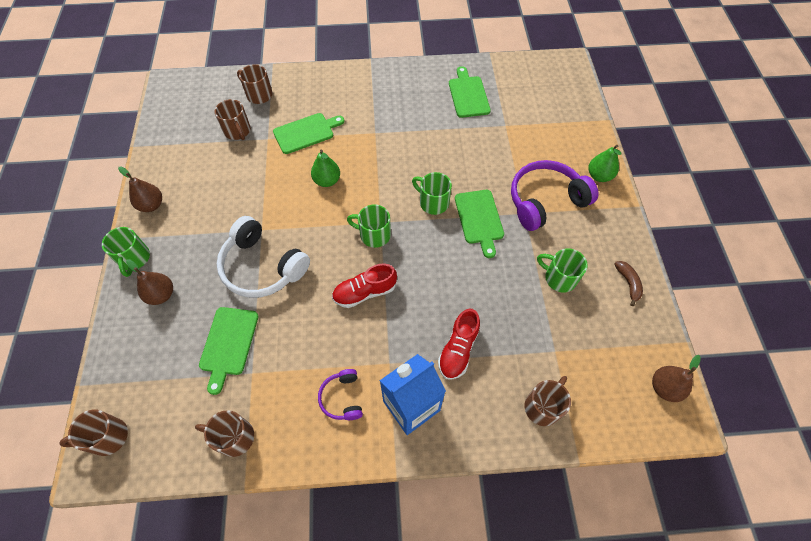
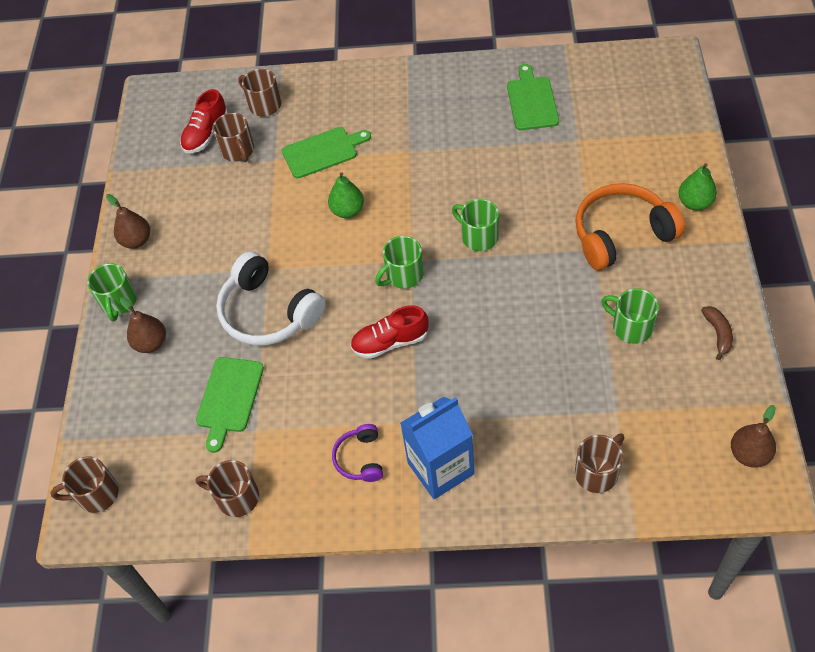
camera: 10 degrees right, 5 degrees down
green mug [347,204,391,248] -> green mug turned 60 degrees counterclockwise [375,236,424,289]
red shoe [438,308,480,380] -> red shoe moved to [180,89,228,153]
green cutting board [455,190,504,258] -> none
purple headphones [511,160,599,231] -> orange headphones [575,183,685,270]

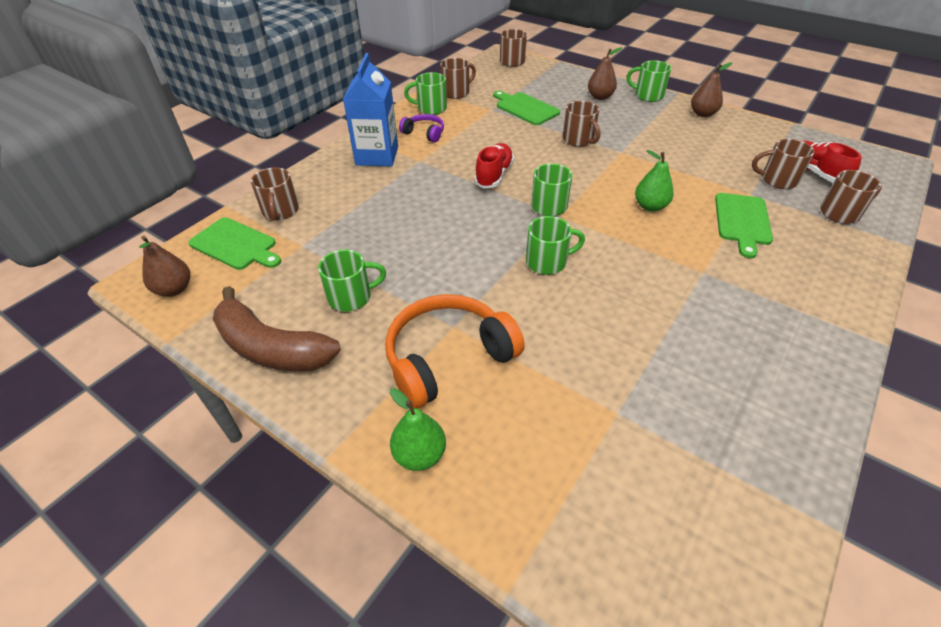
camera: 120 degrees right, 10 degrees down
white headphones [216,251,326,345] -> brown mug [563,101,600,147]
green cutting board [507,64,559,130] -> green cutting board moved to [188,217,281,270]
orange headphones [575,183,685,270] -> orange headphones turned 135 degrees counterclockwise [385,294,525,408]
brown banana [701,306,733,360] -> brown banana [213,286,341,371], size x2.19
none -> green mug [404,72,447,115]

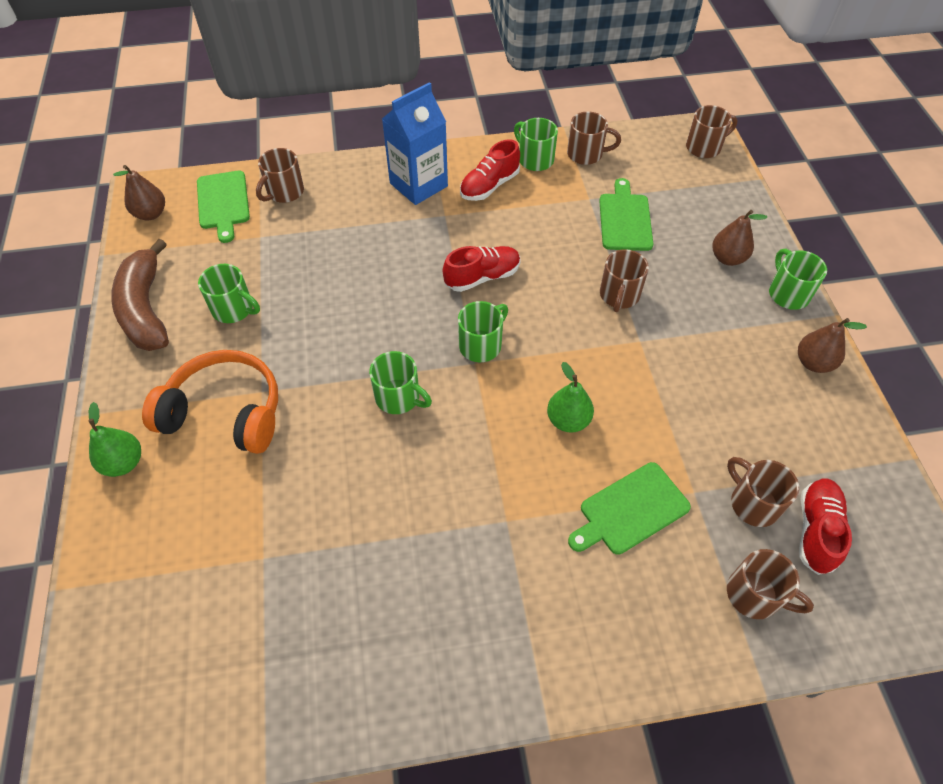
camera: 45 degrees right, 10 degrees up
purple headphones [399,114,444,142] -> red shoe [460,139,520,201]

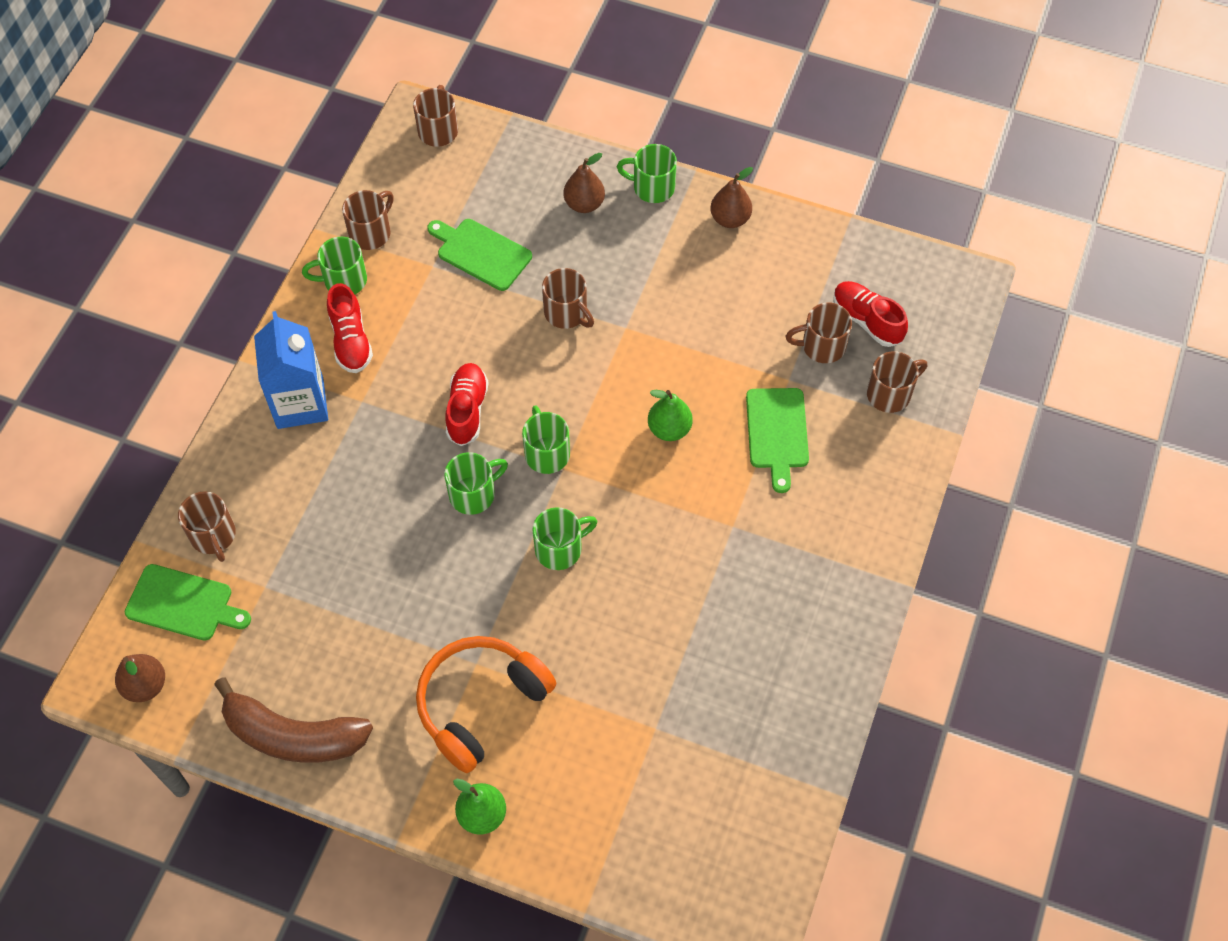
camera: 60 degrees left, 5 degrees up
green mug [198,264,260,323] -> green mug moved to [444,452,508,515]

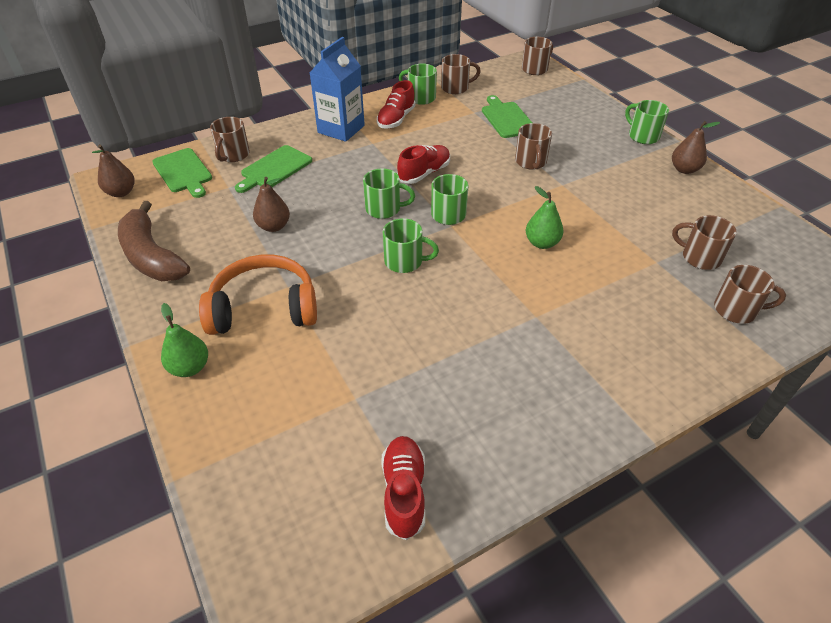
camera: 40 degrees right, 15 degrees down
brown pear [563,153,605,213] -> brown pear moved to [253,177,290,232]
green cutting board [746,388,809,493] -> green cutting board moved to [235,145,312,193]
red shoe [833,281,908,347] -> red shoe moved to [381,436,425,540]

